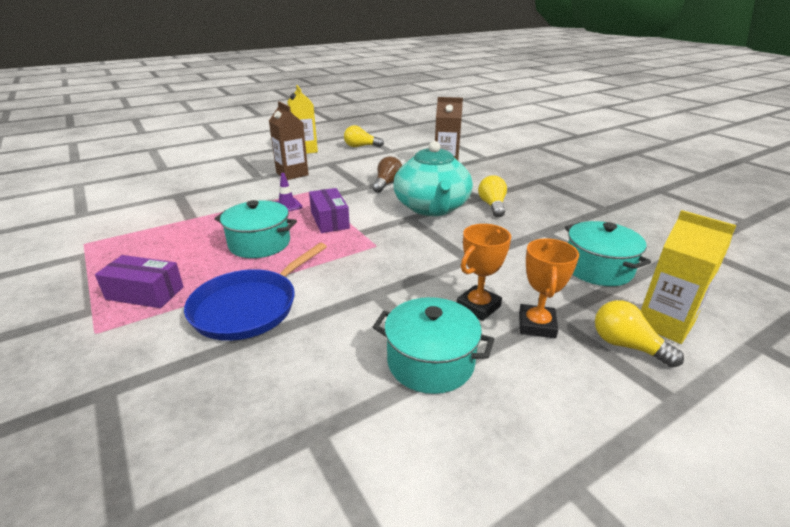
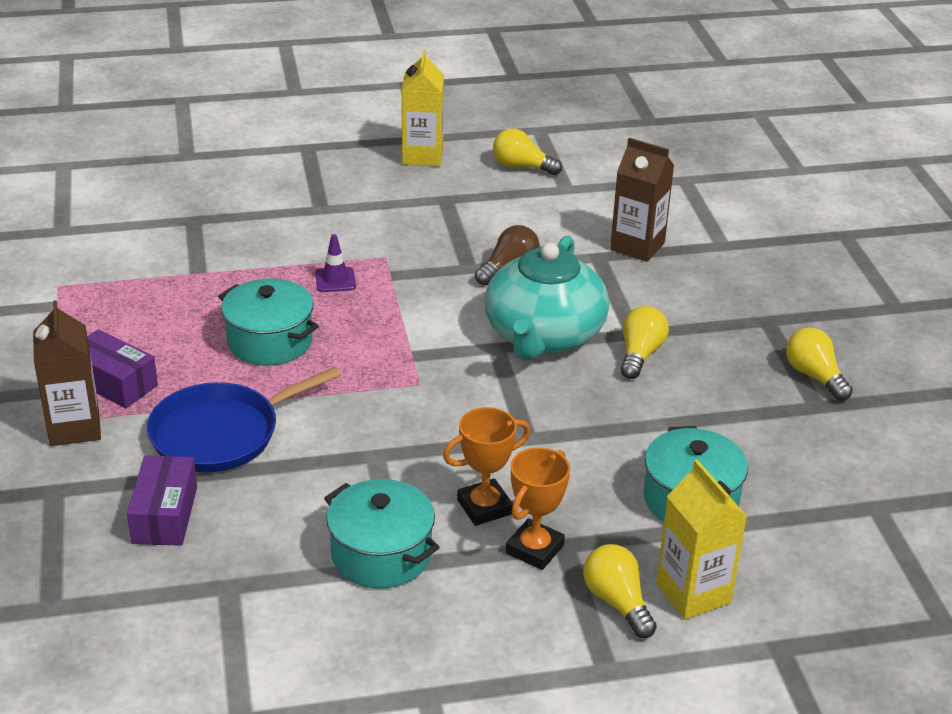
camera: 20 degrees right, 5 degrees up
brown carton [269,102,309,180] -> brown carton moved to [33,300,101,446]
purple box [309,188,350,233] -> purple box moved to [127,455,197,546]
none -> yellow light bulb [786,327,853,401]

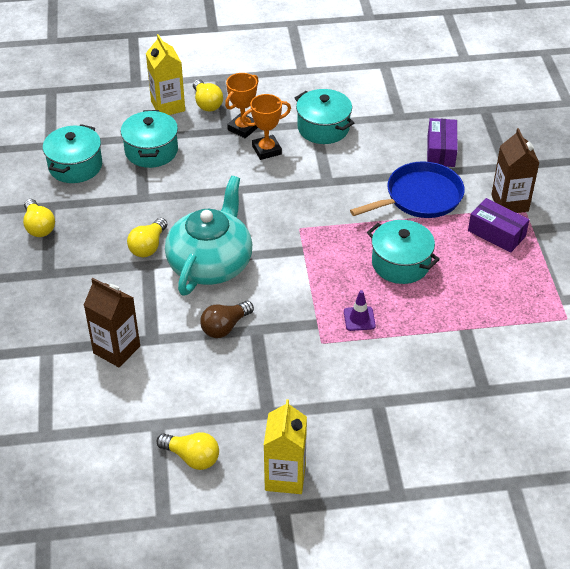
camera: 175 degrees left, 10 degrees up
none -> turquoise pot [43,124,102,183]

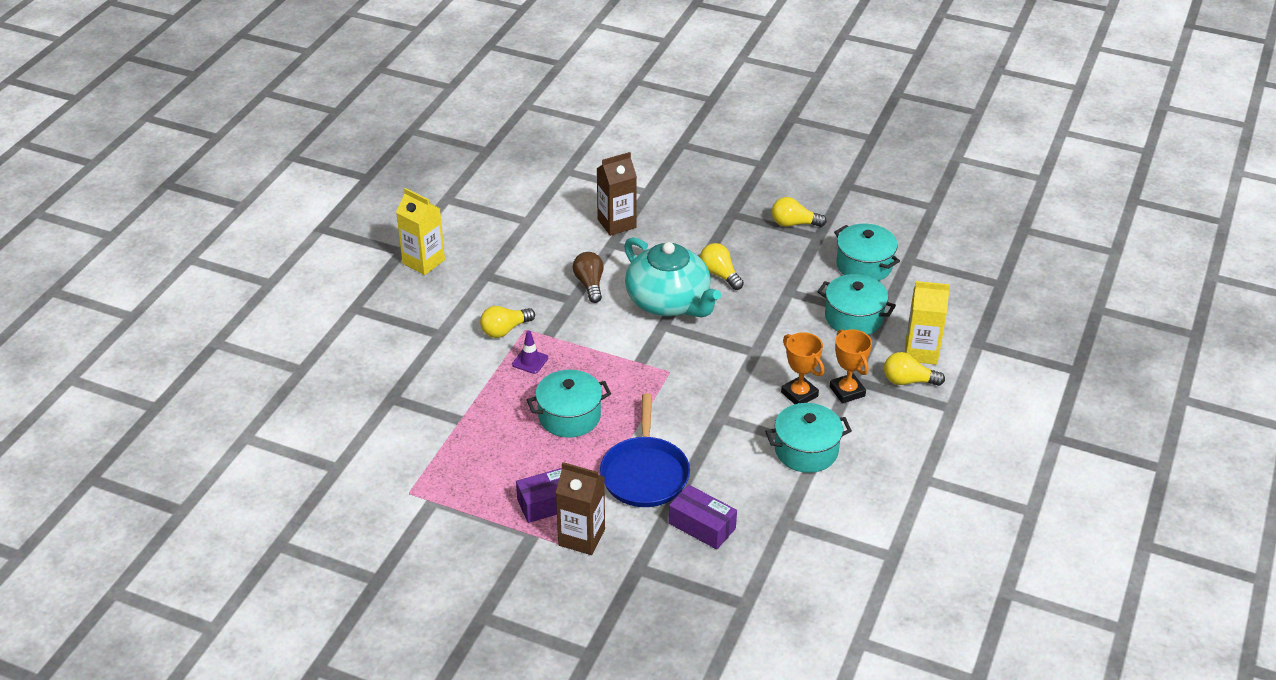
camera: 120 degrees right, 5 degrees down
yellow light bulb [157,432,219,470] -> yellow light bulb moved to [480,306,535,338]
orange trophy [241,94,291,160] -> orange trophy turned 45 degrees counterclockwise [781,332,824,404]

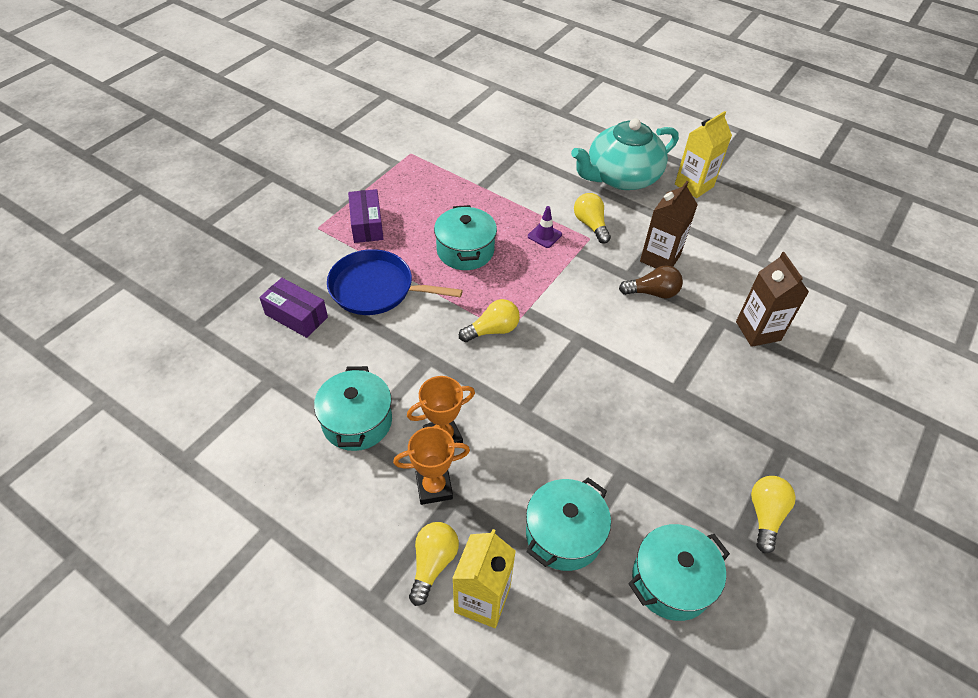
camera: 100 degrees right, 10 degrees up
brown carton [556,462,605,555] -> brown carton moved to [640,181,698,268]
turquoise teapot [624,237,721,317] -> turquoise teapot moved to [571,118,679,190]
purple box [669,485,737,549] -> purple box turned 75 degrees clockwise [259,278,328,338]
yellow light bulb [700,243,744,290] -> yellow light bulb moved to [459,299,520,342]

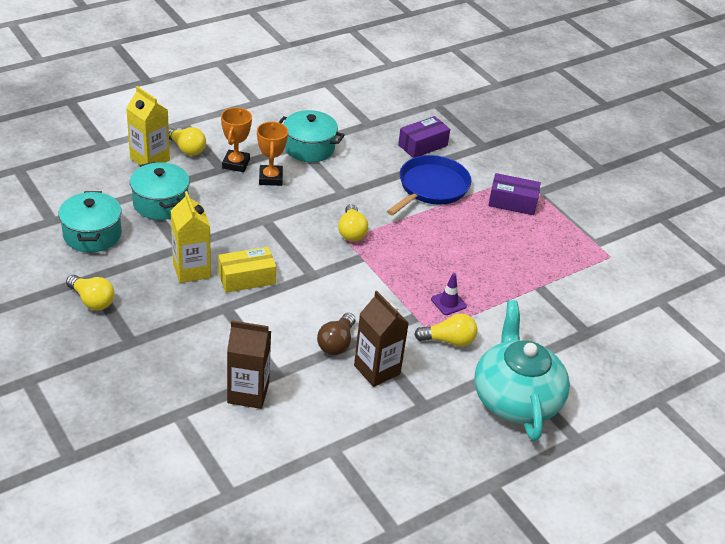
camera: 110 degrees right, 10 degrees down
turquoise pot [434,205,497,270] -> none
yellow carton [675,111,732,198] -> yellow carton moved to [171,191,211,283]
none -> yellow box [218,247,276,293]

